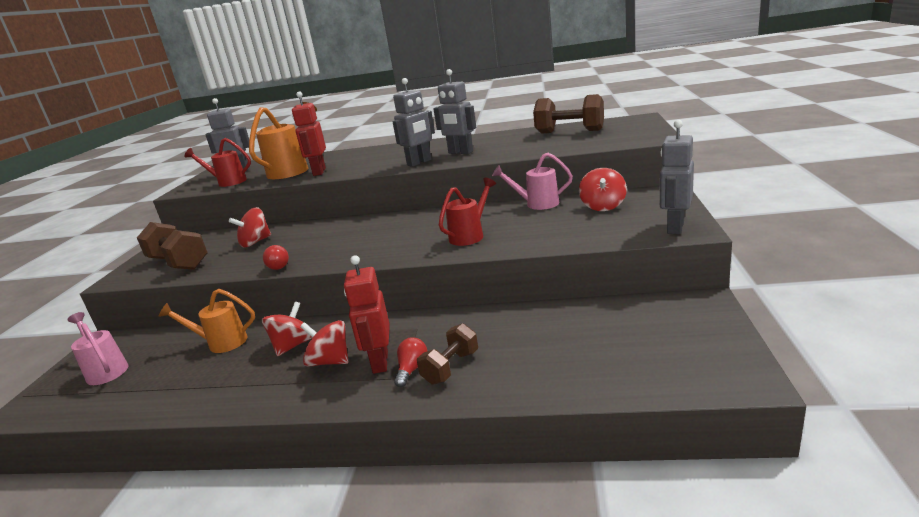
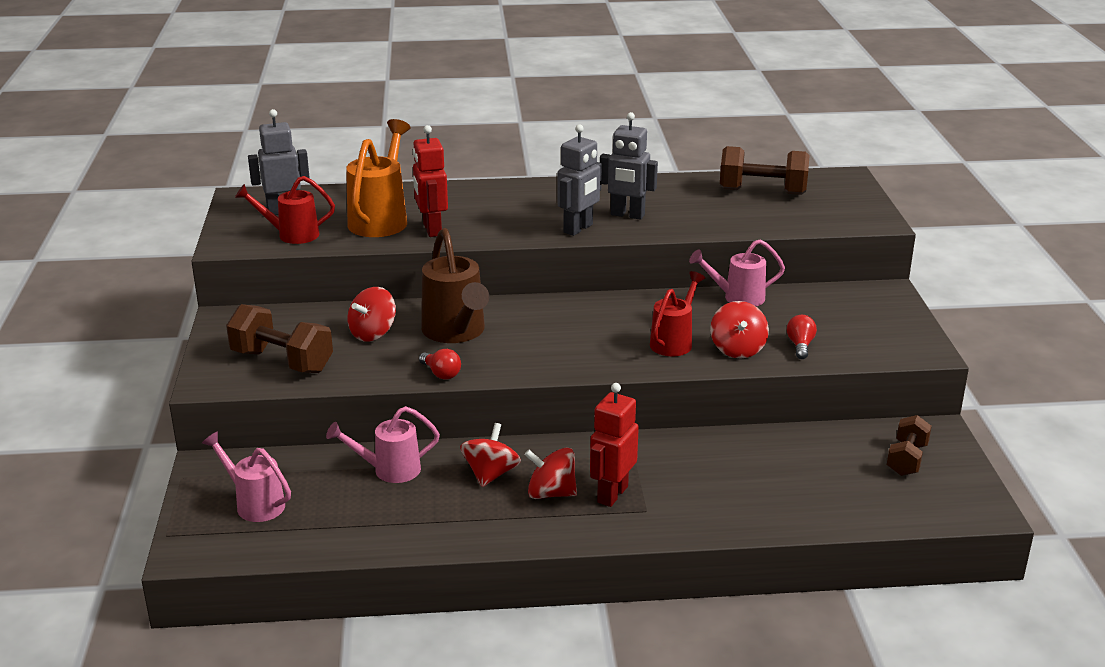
camera: 15 degrees left, 5 degrees up
orange watering can [159,289,255,353] -> pink watering can [326,406,440,483]
red robot [344,255,390,374] -> red robot turned 45 degrees clockwise [590,383,639,507]
red light bulb [394,337,427,387] -> red light bulb moved to [787,315,817,359]
brown dumbbell [417,323,478,385] -> brown dumbbell moved to [887,415,932,476]
red spinning top [579,168,627,211] -> red spinning top moved to [710,301,769,359]
grey robot [659,120,694,234] -> none
none -> brown watering can [421,228,489,343]

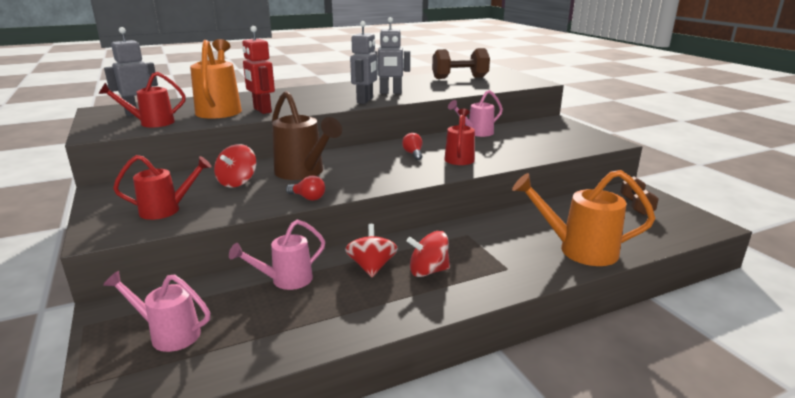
camera: 20 degrees left, 5 degrees down
brown dumbbell [226,304,333,373] -> red watering can [113,155,212,220]
red robot [590,383,639,507] -> none
red spinning top [710,301,769,359] -> none
red light bulb [787,315,817,359] -> red light bulb moved to [402,133,423,160]
none -> orange watering can [512,170,655,266]

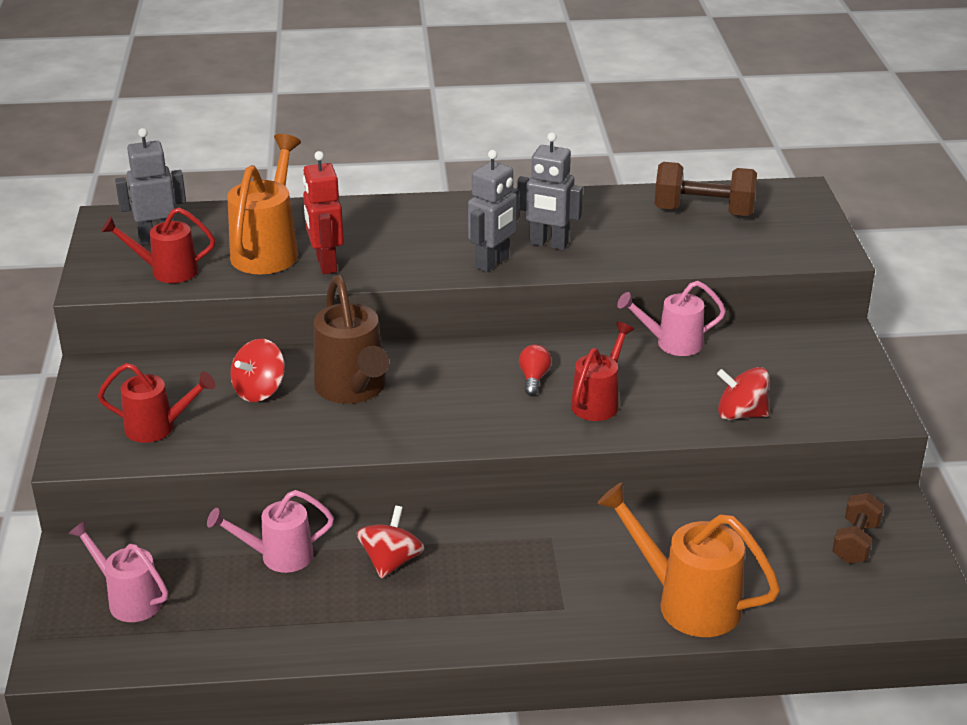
camera: 20 degrees right, 10 degrees up
red light bulb [286,175,325,201] -> none
red spinning top [407,231,450,277] -> red spinning top moved to [717,367,769,420]

